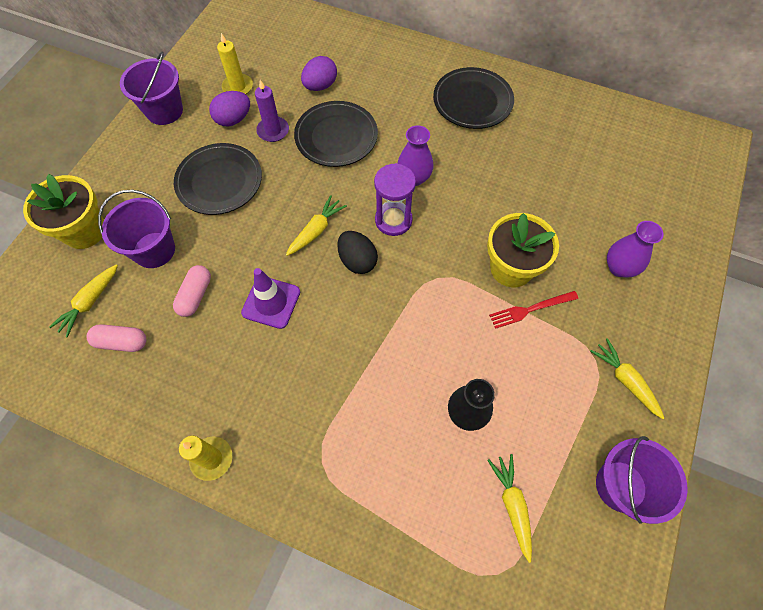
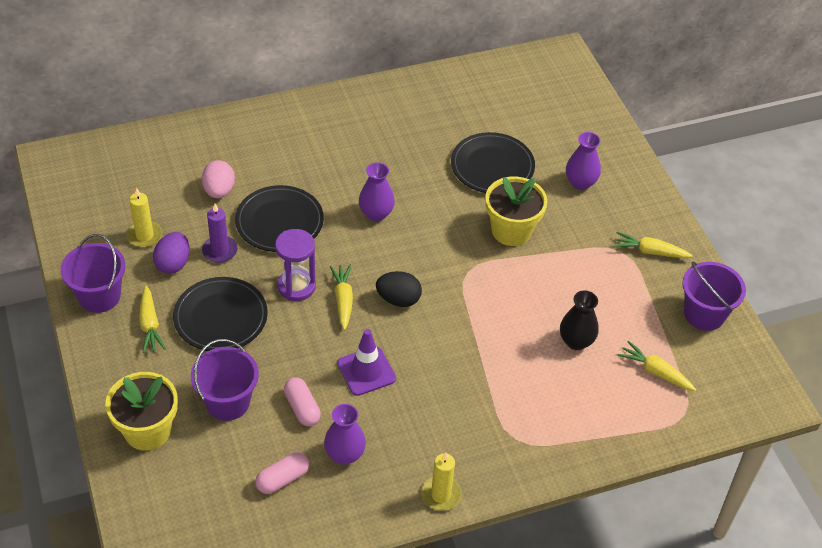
camera: 45 degrees left, 15 degrees down
yellow carrot [49,264,118,338] -> yellow carrot moved to [139,286,166,353]
purple egg [301,56,337,91] -> pink egg [202,160,235,198]
purple hourglass [374,163,416,236] -> purple hourglass moved to [275,229,316,301]
black plate [433,67,514,129] -> black plate moved to [451,132,535,193]
red fork [489,291,578,329] -> none
none -> purple vase [324,404,366,465]

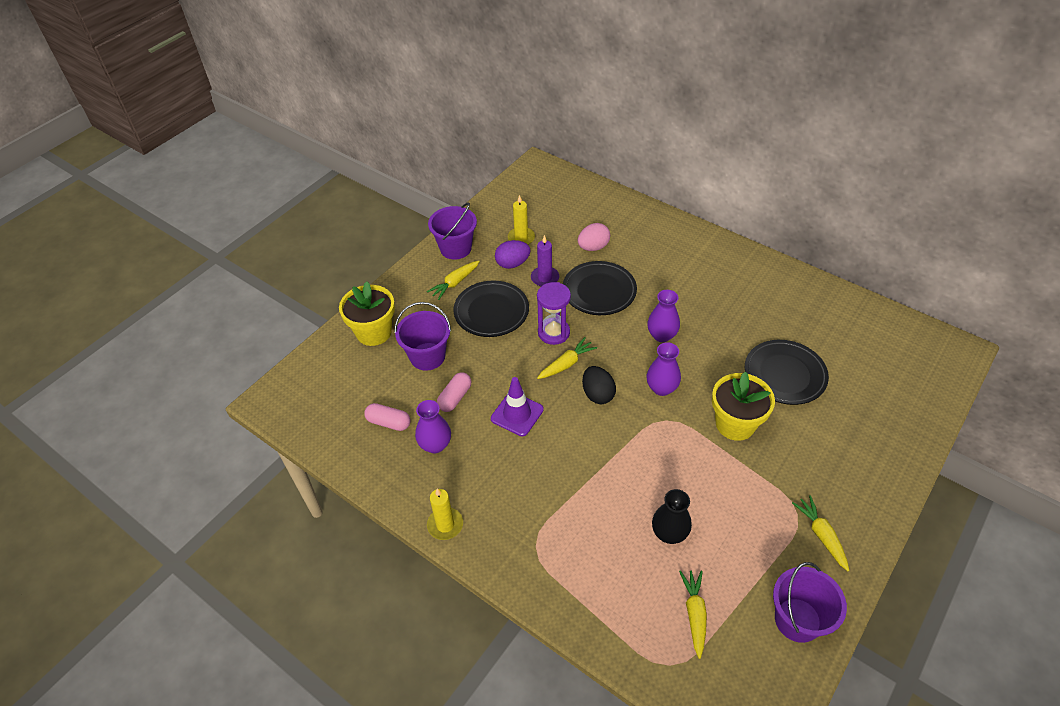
camera: 60 degrees right, 0 degrees up
purple vase [566,132,601,190] -> purple vase moved to [646,342,681,396]

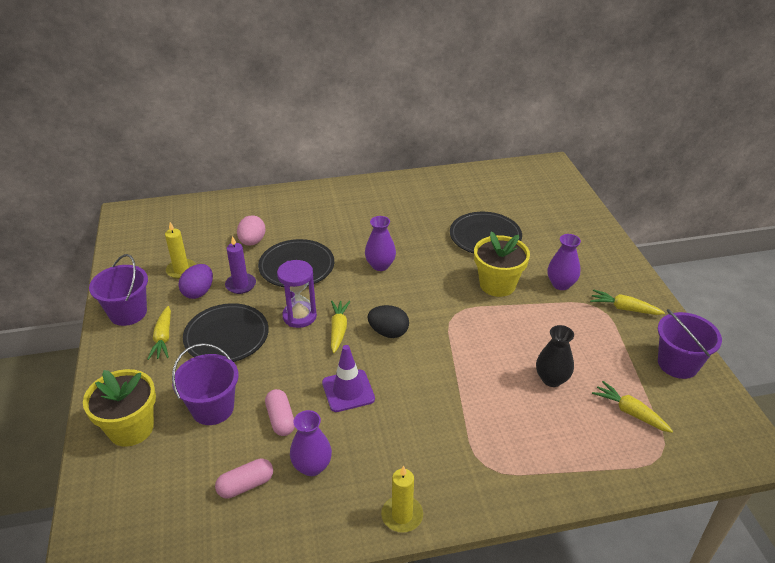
camera: 50 degrees left, 10 degrees down
purple vase [646,342,681,396] -> purple vase moved to [547,234,581,290]

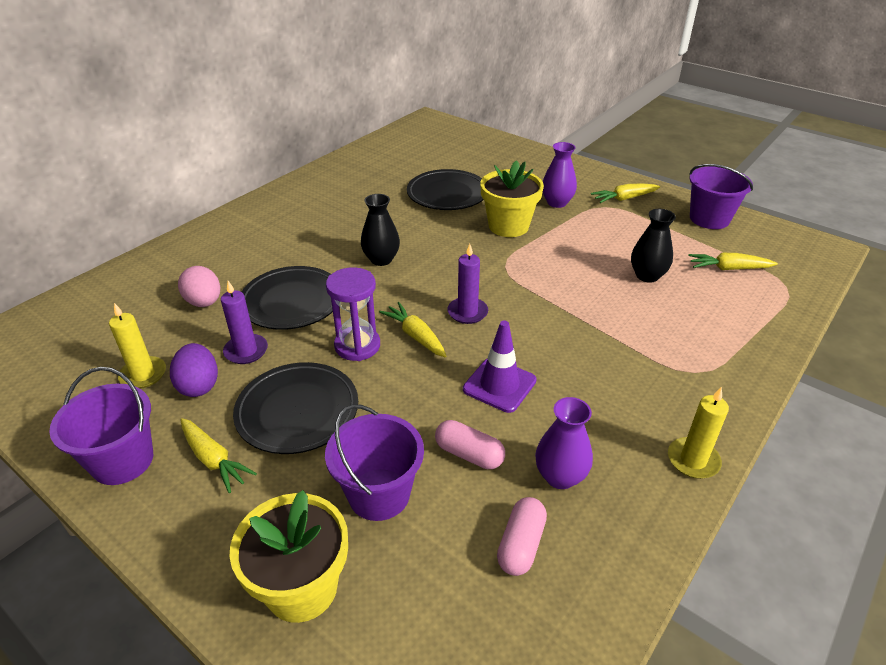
camera: 40 degrees left, 0 degrees up
purple vase [365,216,396,271] -> black vase [361,194,400,266]
black egg [368,305,409,338] -> purple candle [447,244,488,324]

